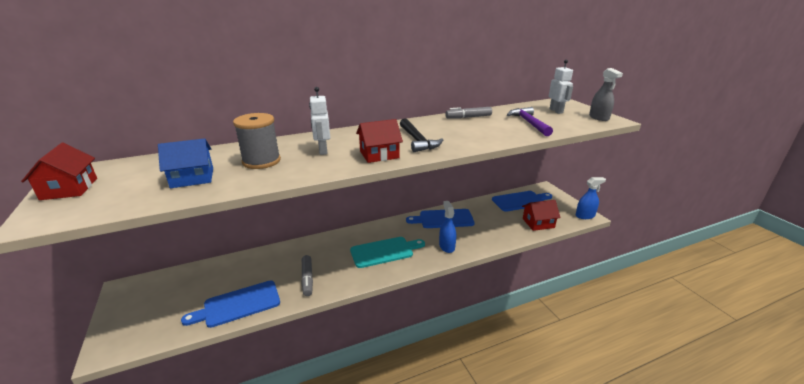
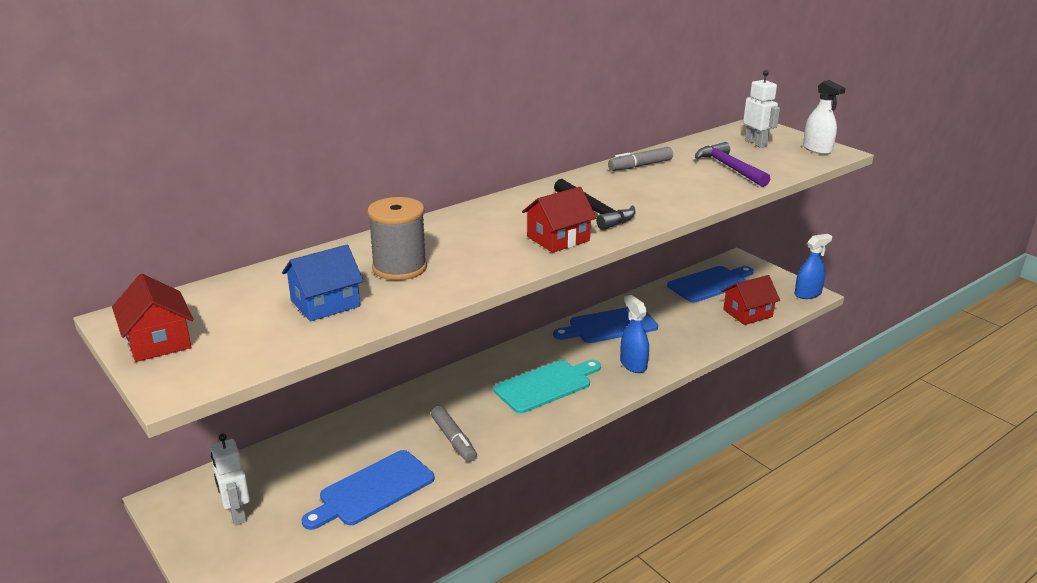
camera: 15 degrees left, 0 degrees up
white robot [309,87,330,155] -> white robot moved to [211,434,250,526]
grey spray bottle [589,68,623,121] -> white spray bottle [803,80,846,155]

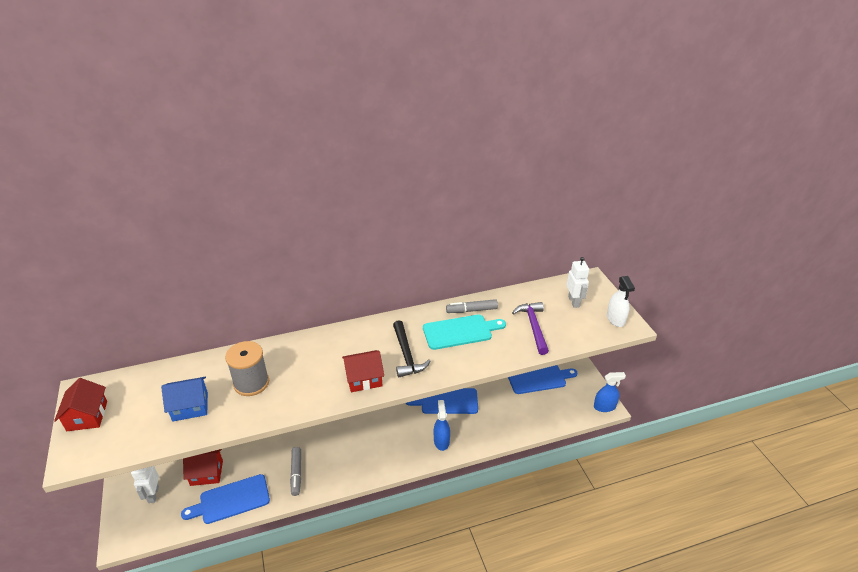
camera: 20 degrees right, 10 degrees up
turquoise cutting board [493,360,601,413] -> turquoise cutting board moved to [423,315,506,350]
red house [721,275,780,325] -> red house moved to [183,449,223,486]

